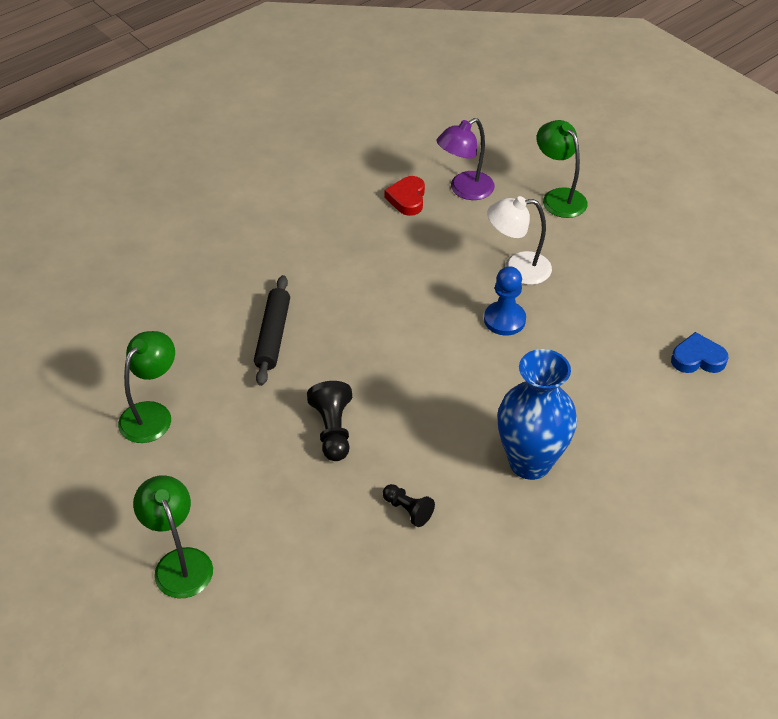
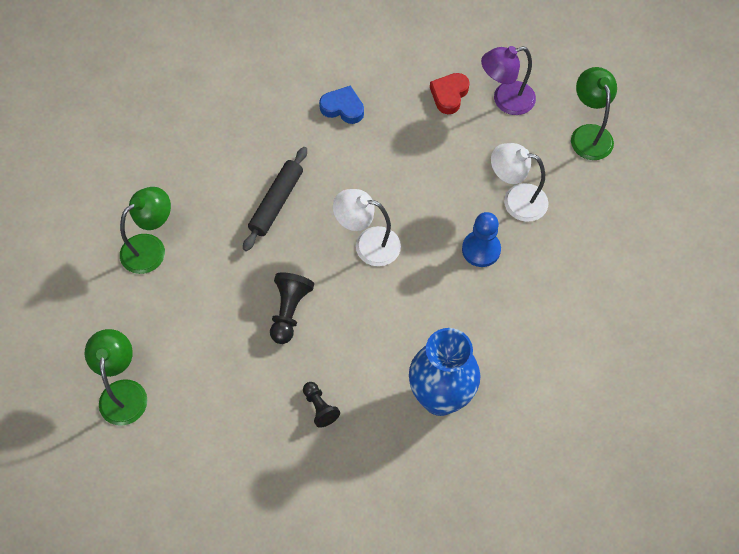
camera: 20 degrees right, 15 degrees up
blue heart [671,332,728,373] -> blue heart moved to [319,86,364,124]
none -> white lamp [333,189,401,266]

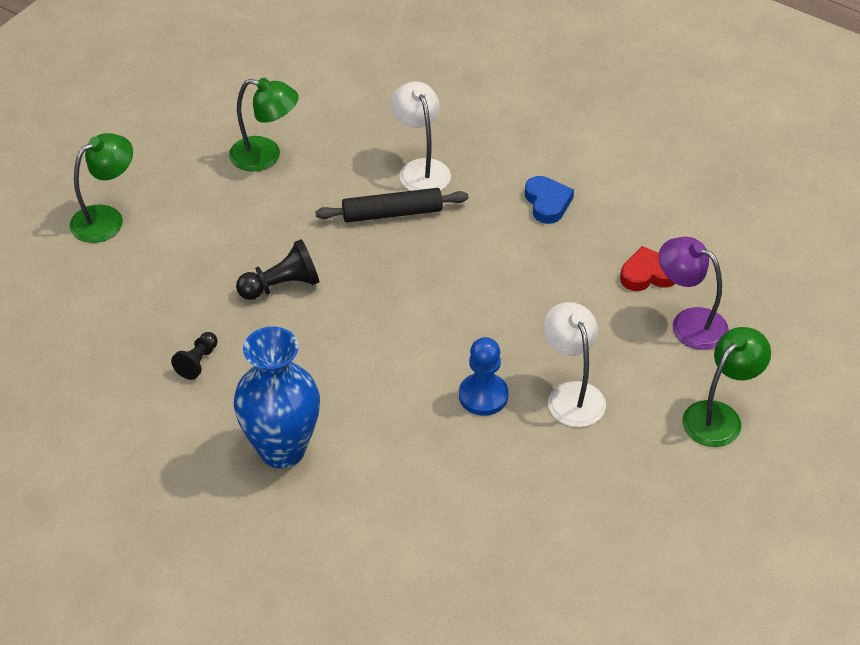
camera: 55 degrees right, 15 degrees down
white lamp [333,189,401,266] -> white lamp moved to [391,81,451,191]

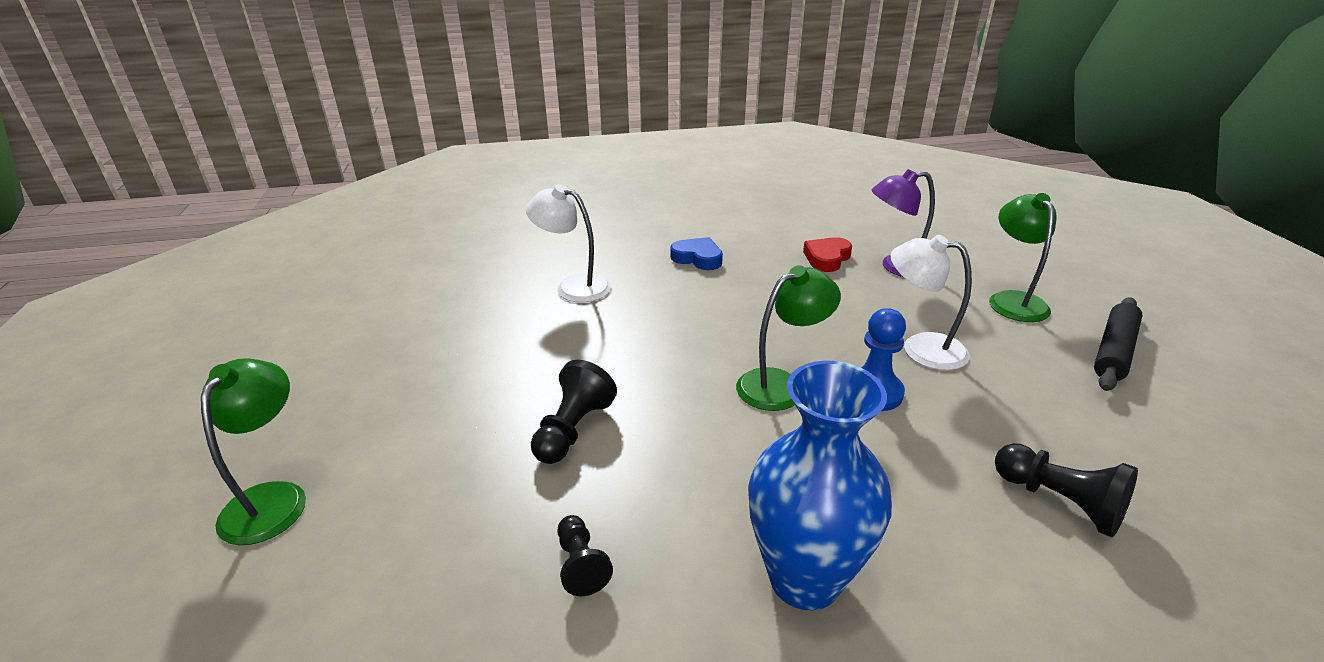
camera: 45 degrees left, 15 degrees down
green lamp [229,78,299,172] -> green lamp moved to [736,265,841,411]
black rolling pin [315,188,469,223] -> black rolling pin moved to [1094,297,1142,391]
none -> black pawn [995,443,1138,537]

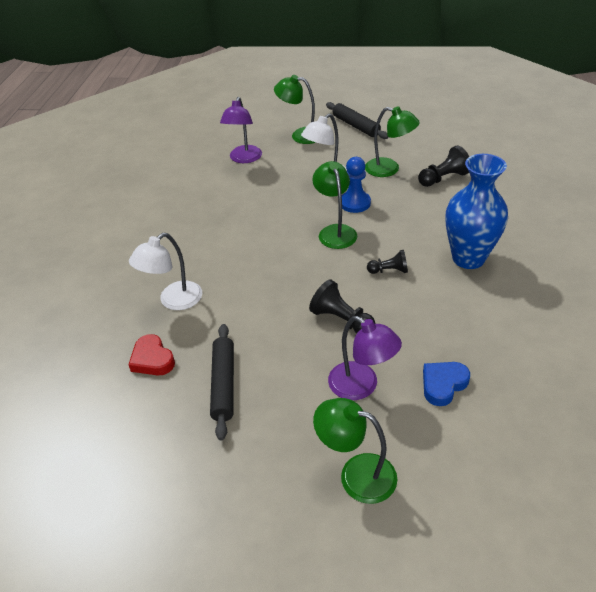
camera: 70 degrees left, 10 degrees up
black pawn [557,515,613,596] -> black pawn moved to [367,250,408,274]
blue heart [671,237,723,270] -> blue heart moved to [423,362,470,406]
red heart [803,237,852,272] -> red heart moved to [128,334,175,375]
none -> black rolling pin [210,324,234,441]
none -> purple lamp [328,316,402,400]
none -> green lamp [365,106,420,177]

